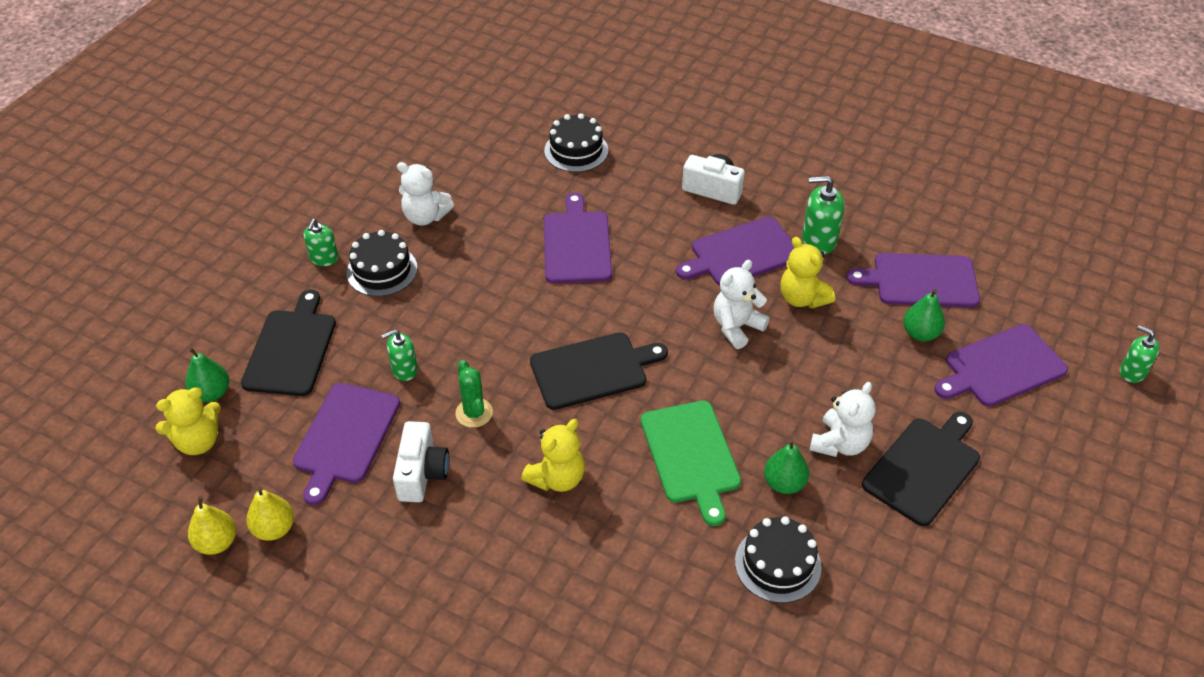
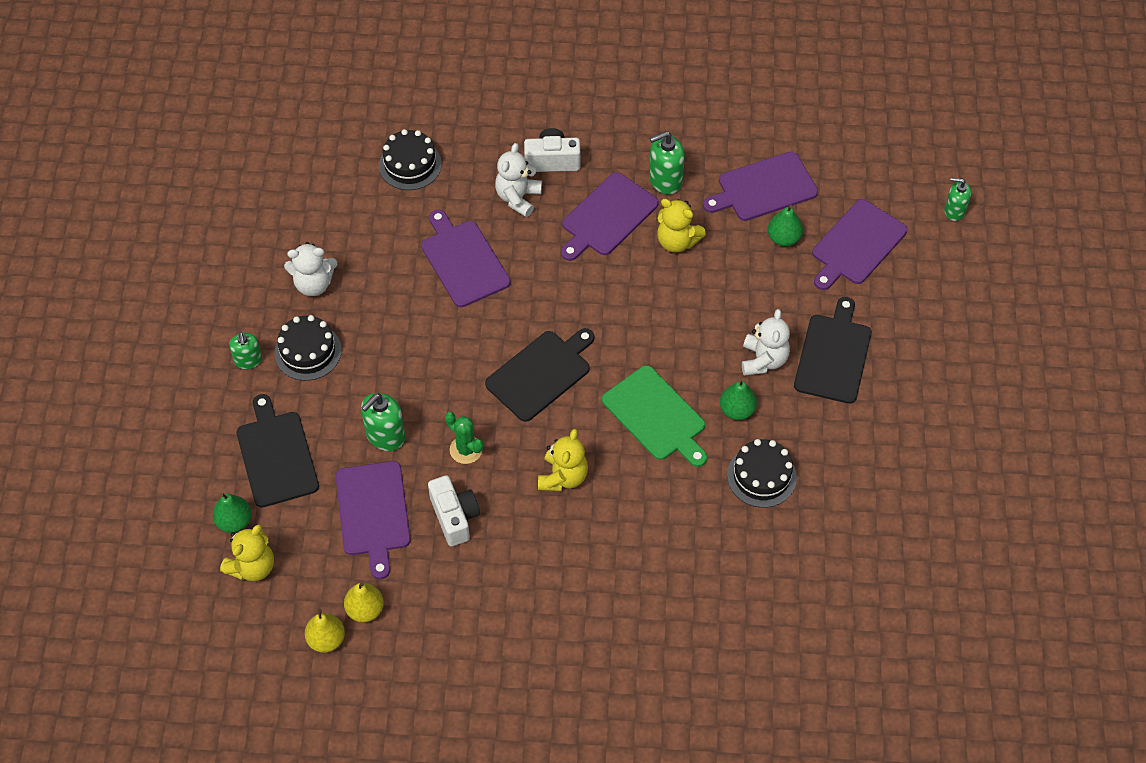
camera: 25 degrees left, 10 degrees up
green soap dispenser [382,329,418,381] -> green soap dispenser [361,392,405,451], size x1.51
white teddy bear [714,260,770,349] -> white teddy bear moved to [495,143,542,217]

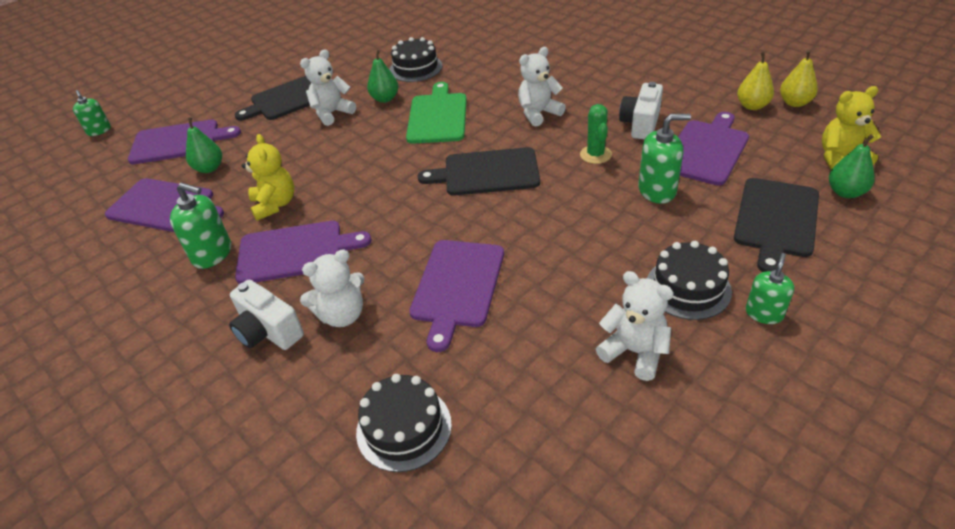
camera: 135 degrees left, 15 degrees down
yellow teddy bear [538,429,588,491] -> white teddy bear [518,47,566,127]

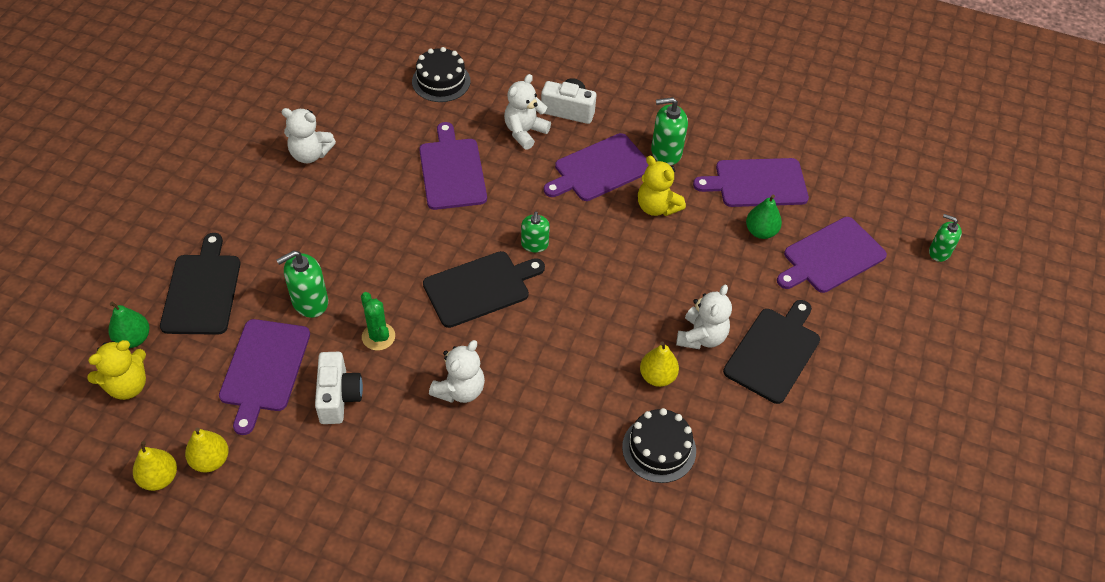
camera: 150 degrees right, 10 degrees up
green pear [367,50,398,103] -> yellow pear [640,341,679,387]
green cutting board [406,82,467,144] -> none
black cake [647,241,732,320] -> none
green soap dispenser [746,253,794,324] -> green soap dispenser moved to [521,212,550,252]

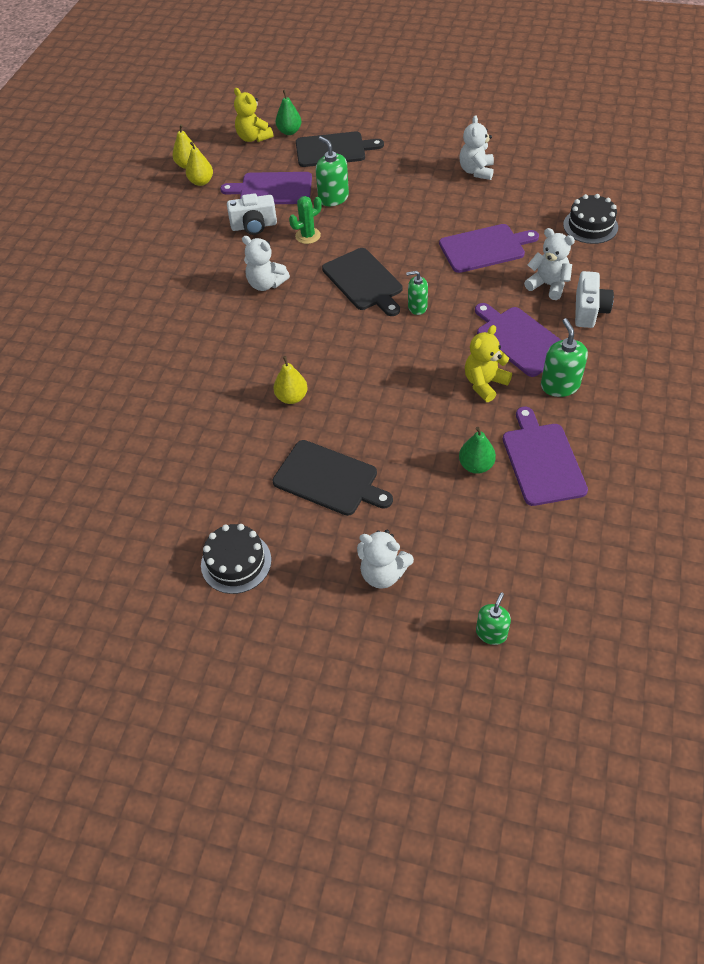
camera: 90 degrees right, 0 degrees up
black cake [622,408,696,483] -> black cake moved to [201,524,271,594]
white teddy bear [676,285,732,349] -> white teddy bear moved to [357,530,414,589]
purple cutting board [777,217,887,293] -> none

